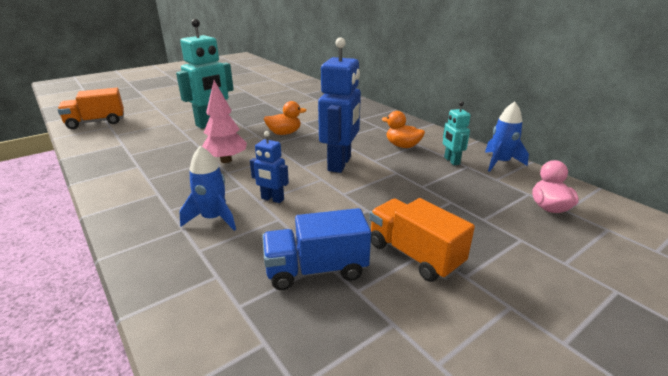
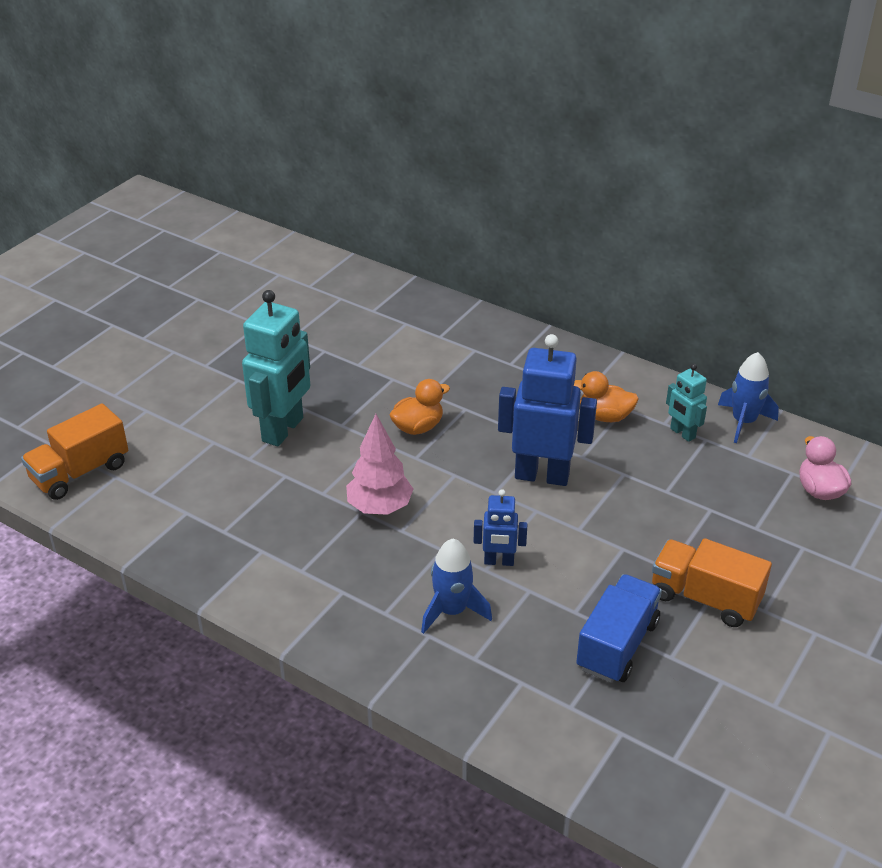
camera: 20 degrees left, 10 degrees up
blue truck [262,208,371,290] -> blue truck turned 150 degrees clockwise [576,574,662,683]
blue robot [318,37,361,173] -> blue robot turned 75 degrees counterclockwise [498,334,597,486]

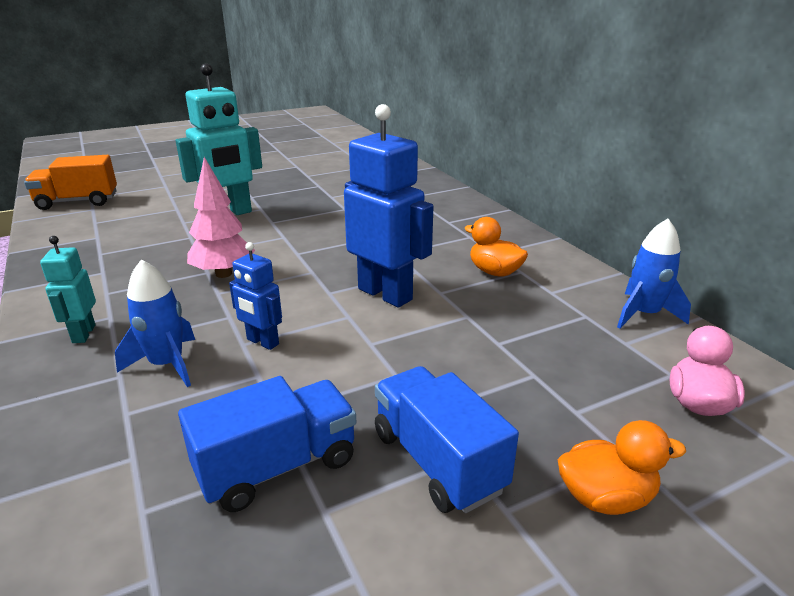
camera: 30 degrees right, 10 degrees down
orange duck [390,379,450,435] -> orange duck moved to [558,420,686,515]
orange truck [652,538,772,627] -> blue truck [375,366,519,513]
turquoise robot [666,364,707,442] -> turquoise robot moved to [40,236,96,343]

